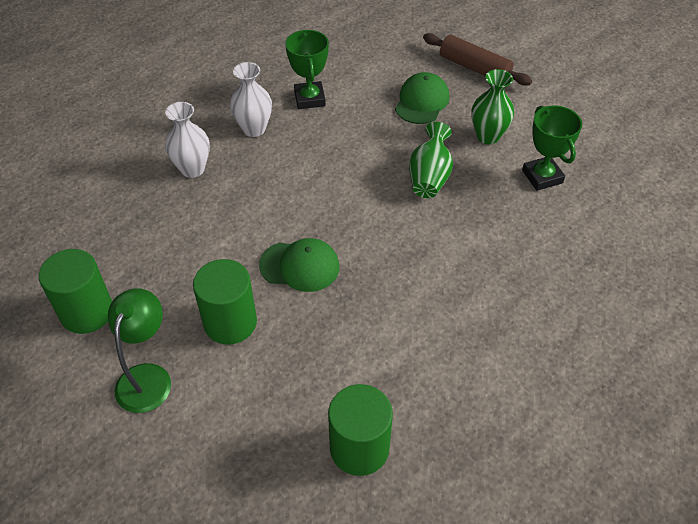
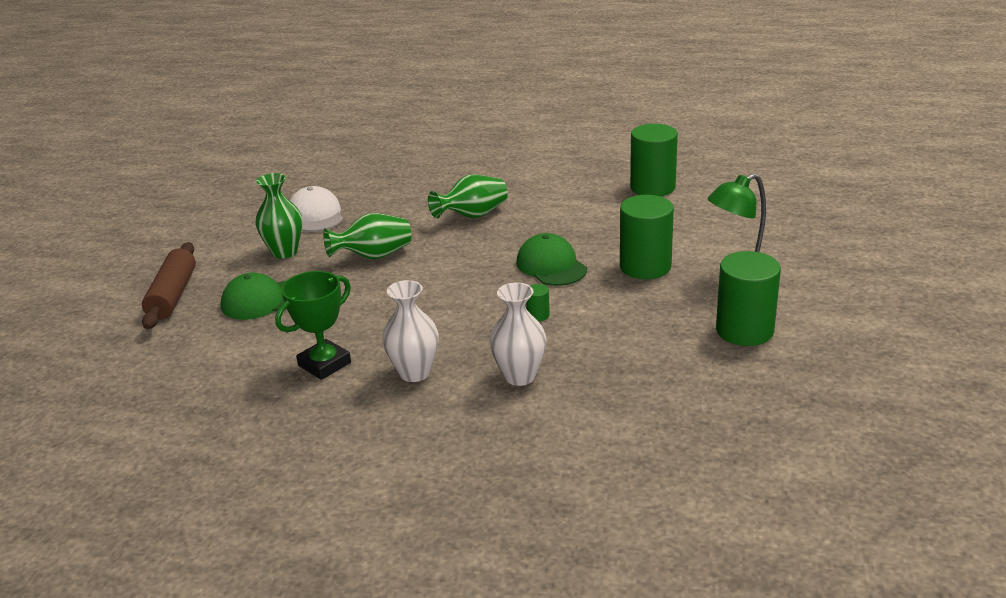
camera: 125 degrees left, 20 degrees down
green trophy [522,105,582,191] -> white cap [290,186,343,232]
none -> green vase [428,174,508,218]
none -> green cylinder [526,284,550,321]

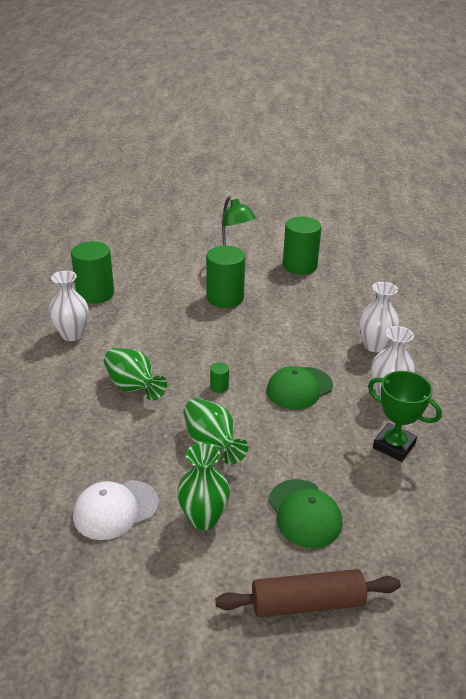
camera: 100 degrees left, 5 degrees up
green cap [516,233,587,286] -> green cap moved to [267,366,333,410]
green cylinder [526,284,550,321] -> green cylinder moved to [210,362,229,393]
none -> white vase [49,271,89,341]

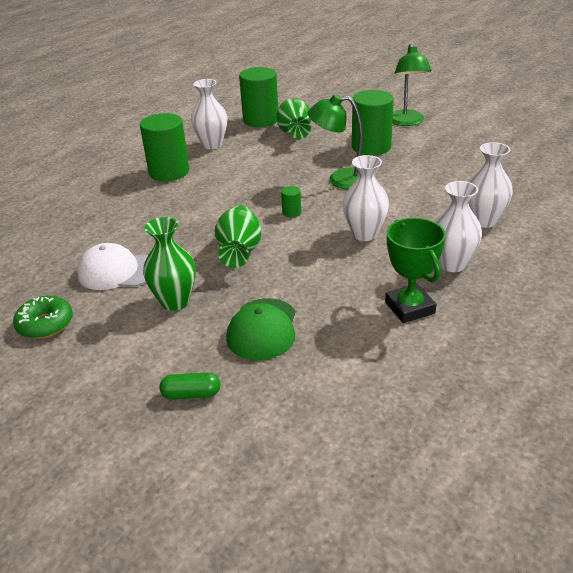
camera: 35 degrees right, 0 degrees up
green vase [104,348,167,401] -> green vase moved to [276,98,311,139]
brown rolling pin [215,569,401,617] -> green capsule [159,372,220,399]
green cap [267,366,333,410] -> white vase [343,155,389,241]
green cylinder [283,217,322,275] -> green cylinder moved to [140,113,189,181]
none -> green donut [13,296,73,339]
none -> green lamp [308,94,363,189]

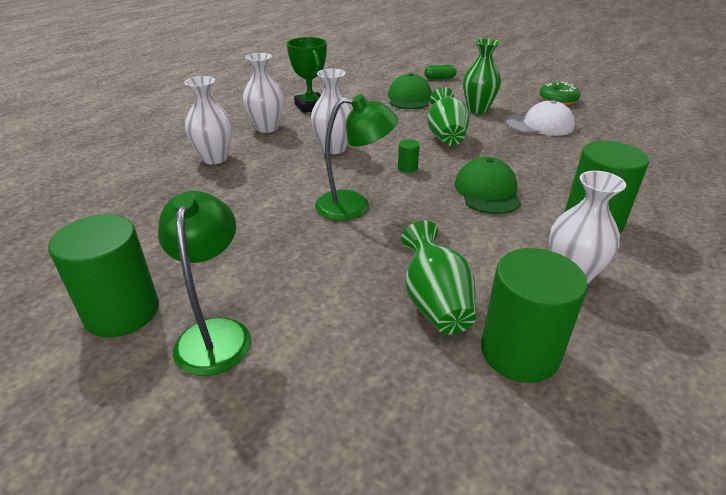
camera: 175 degrees right, 0 degrees up
green cylinder [352,90,394,156] -> green cylinder moved to [48,214,159,337]
none -> green cap [455,157,521,214]

